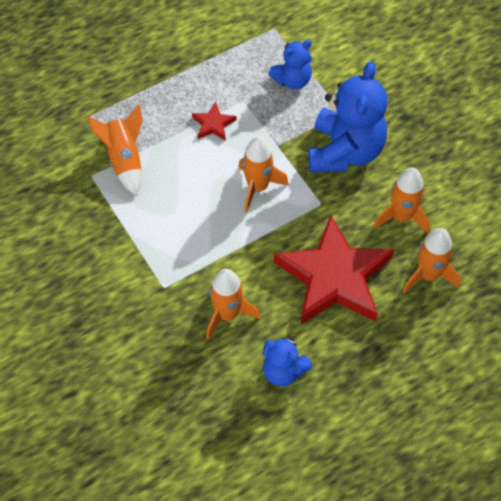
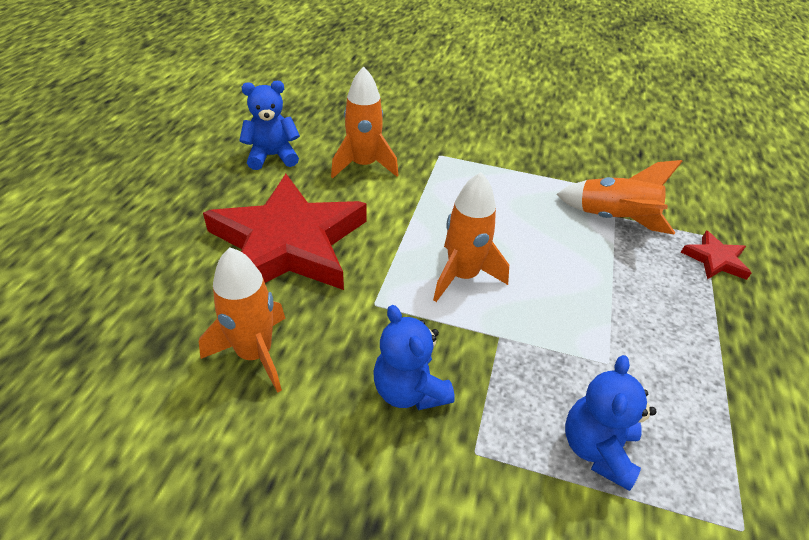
camera: 135 degrees right, 15 degrees down
red star [192,102,237,141] -> red star moved to [681,231,751,280]
blue teddy bear [308,61,387,172] -> blue teddy bear [373,305,455,410], size x0.54
orange rocket [403,228,461,294] -> none

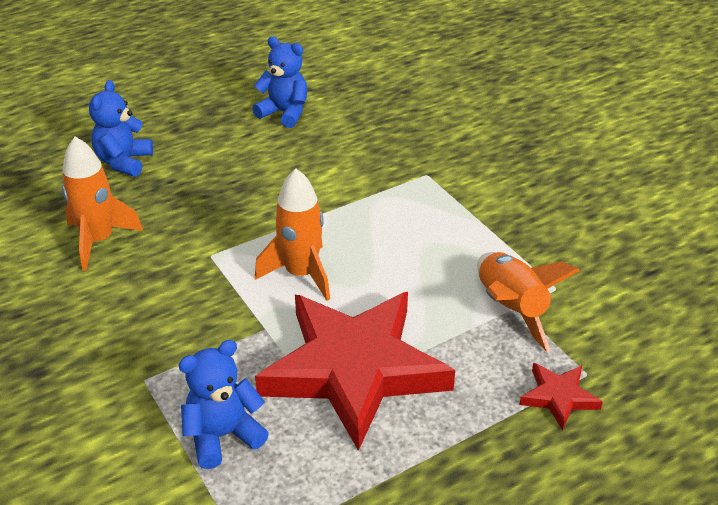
camera: 45 degrees right, 5 degrees down
red star [203,174,367,290] -> red star moved to [255,292,455,451]
orange rocket [331,66,398,178] -> none
blue teddy bear [373,305,455,410] -> blue teddy bear moved to [89,80,153,177]

